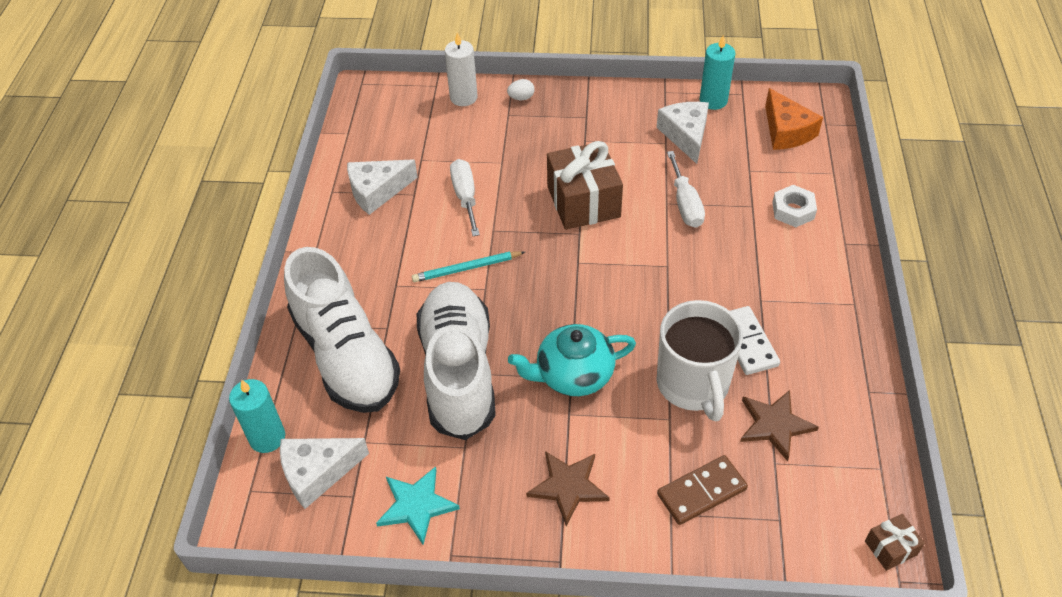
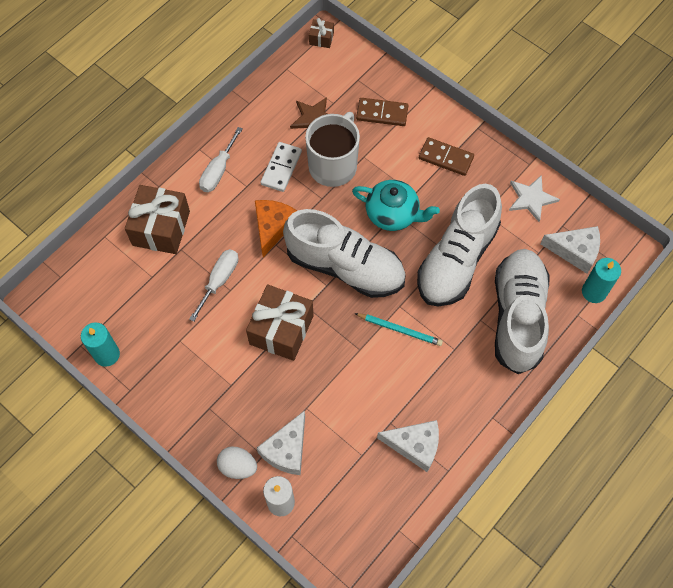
camera: 145 degrees left, 15 degrees up
turquoise star [376,466,460,545] -> white star [509,175,560,222]
white screwdriver [450,159,480,236] -> white screwdriver moved to [199,127,243,192]
white egg [507,79,535,100] -> white egg [217,447,257,479], size x1.52
brown star [526,451,610,526] -> brown domino [419,137,474,176]
white cheese [656,102,709,164] -> white cheese moved to [257,411,305,475]
orange cheese [765,88,823,150] -> orange cheese moved to [255,200,297,257]
white nut [772,185,817,227] -> brown gift [125,185,190,254]
none -> white shoe [283,209,406,298]

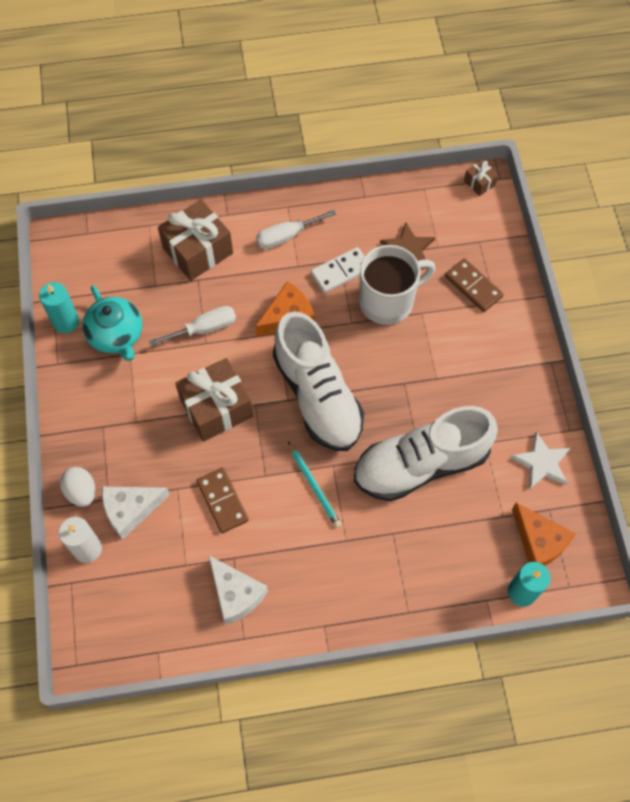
camera: 40 degrees right, 0 degrees up
turquoise teapot [352,180,440,231] -> turquoise teapot moved to [82,285,143,361]
brown domino [419,137,474,176] -> brown domino moved to [196,468,249,533]
white shoe [495,249,550,374] -> none
white cheese [540,226,600,274] -> orange cheese [512,503,576,566]

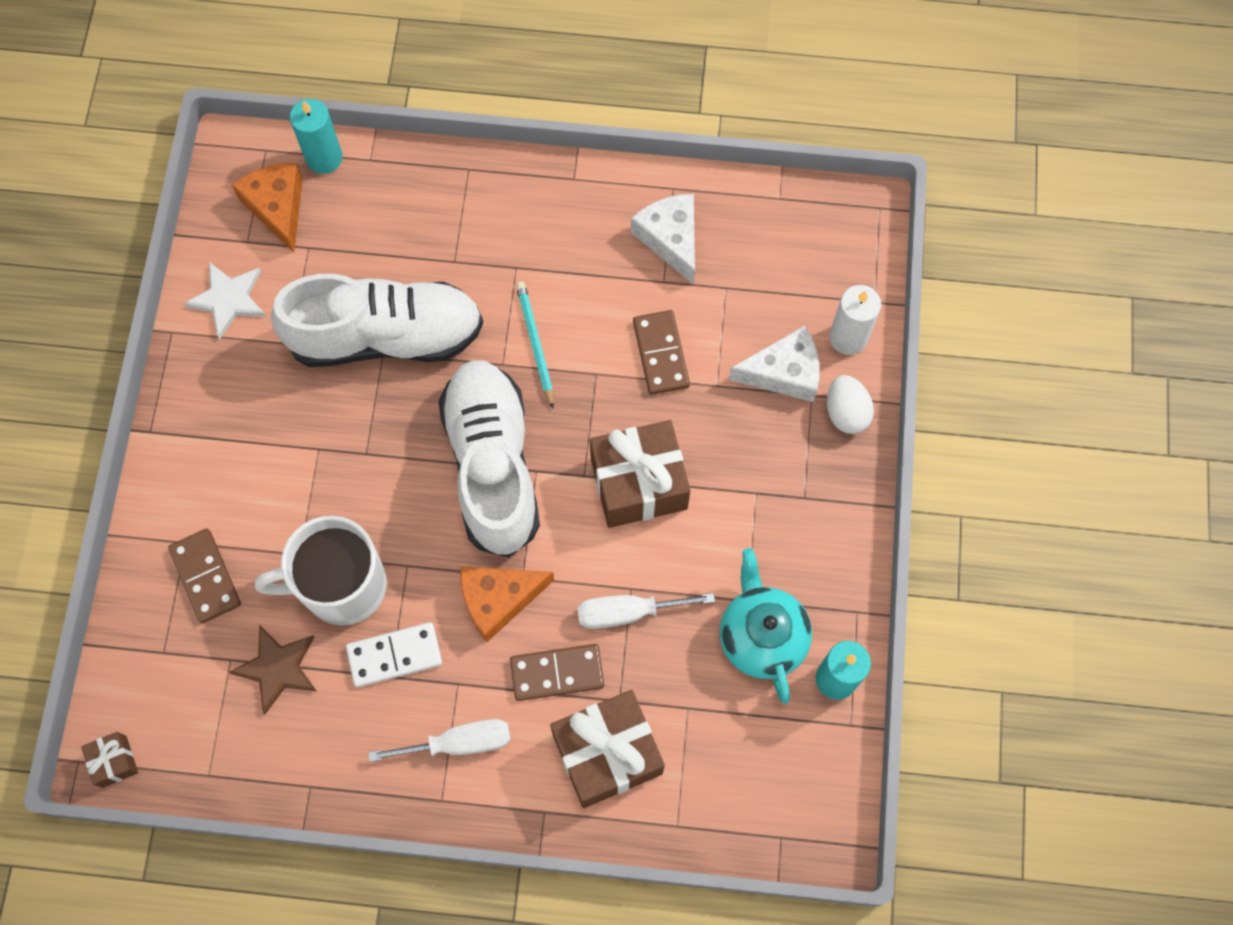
camera: 165 degrees left, 5 degrees up
none -> brown domino [510,644,604,701]

